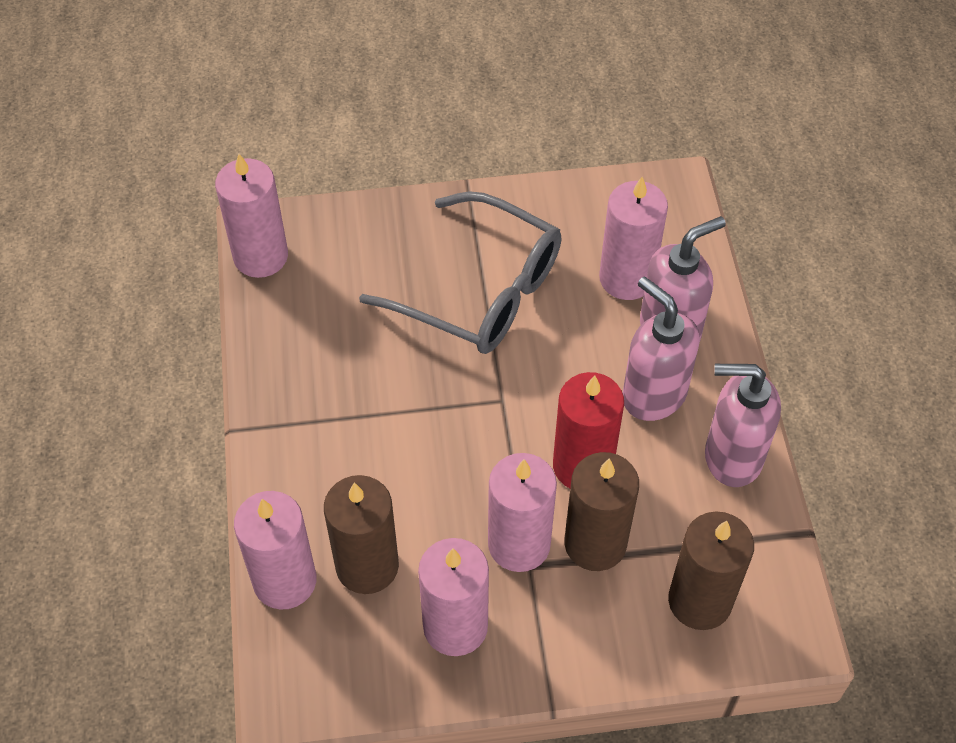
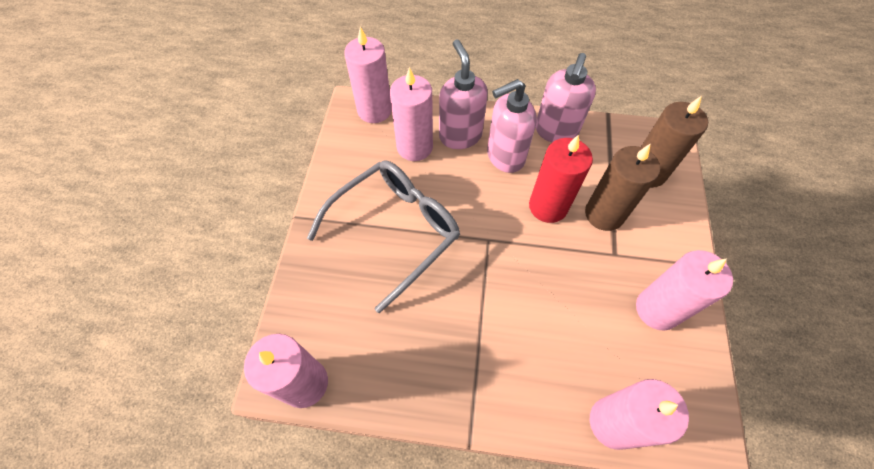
camera: 75 degrees left, 5 degrees up
brown candle [324,475,399,594] -> none
pink candle [488,453,557,572] -> pink candle moved to [344,27,392,123]

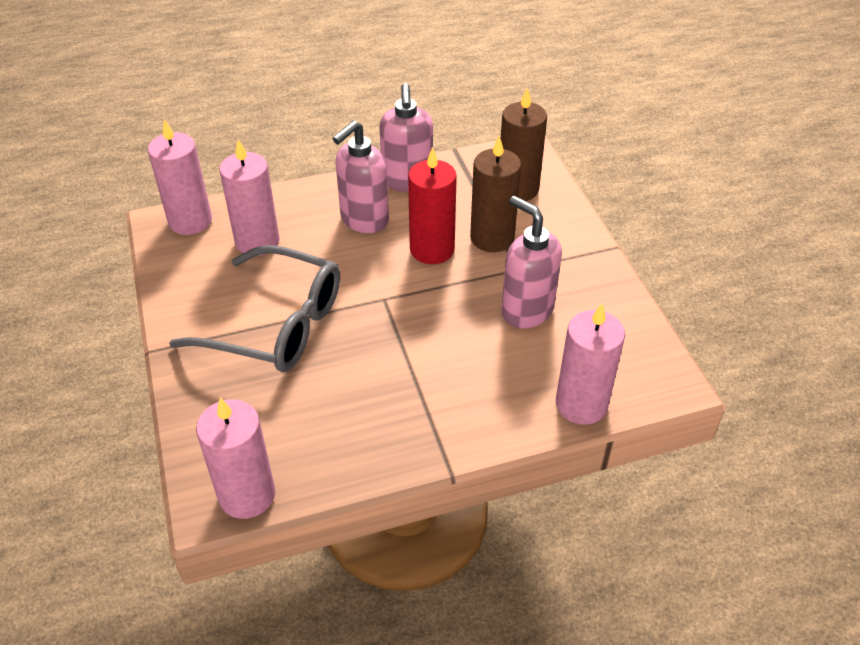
camera: 25 degrees left, 15 degrees down
grey glasses [307,160,460,313] -> grey glasses turned 90 degrees clockwise [169,245,340,372]
pink soap dispenser [439,39,488,149] -> pink soap dispenser moved to [501,196,562,329]
pink candle [636,250,733,331] -> none

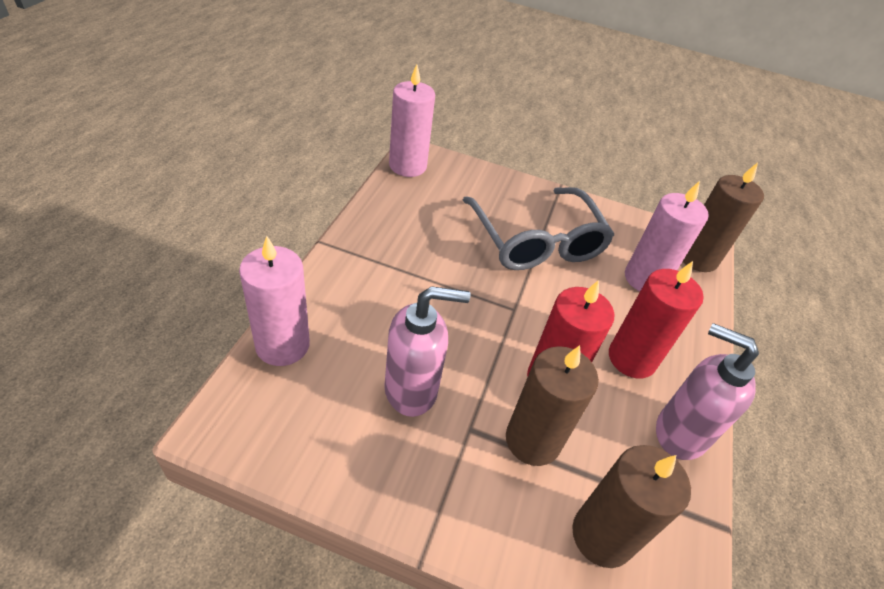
camera: 120 degrees right, 0 degrees up
pink candle [148,119,212,235] -> brown candle [683,162,764,272]
grey glasses [169,245,340,372] -> grey glasses turned 75 degrees counterclockwise [463,187,614,270]
pink soap dispenser [332,120,389,233] -> red candle [609,261,704,378]

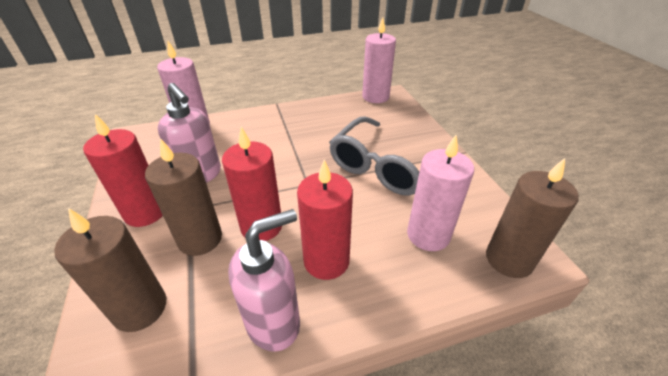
camera: 60 degrees right, 5 degrees down
pink soap dispenser [656,323,759,460] -> pink soap dispenser turned 60 degrees clockwise [228,209,300,352]
none -> red candle [83,114,163,227]

